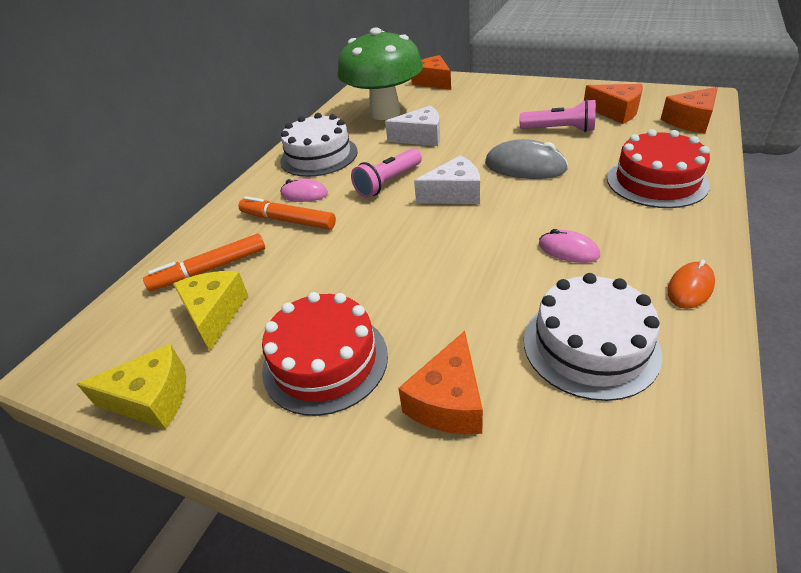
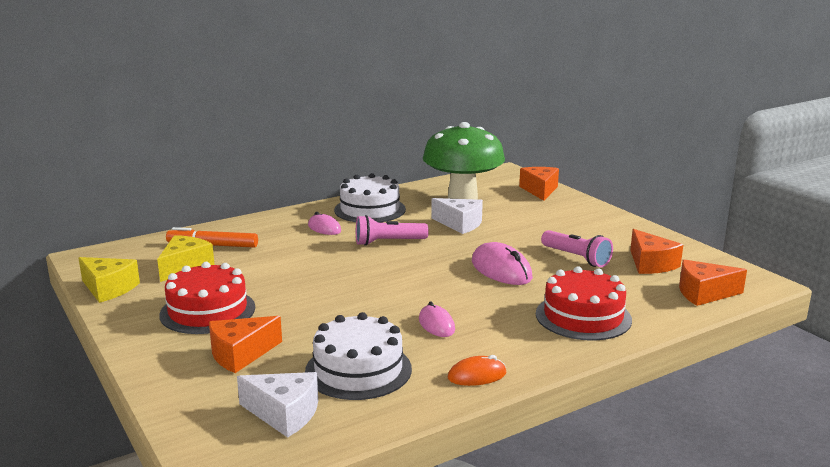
camera: 30 degrees right, 20 degrees down
orange marker [238,196,336,229] -> none
white cheese [414,155,480,204] -> white cheese moved to [237,372,318,438]
grey mouse [485,139,568,179] -> pink mouse [472,242,533,285]

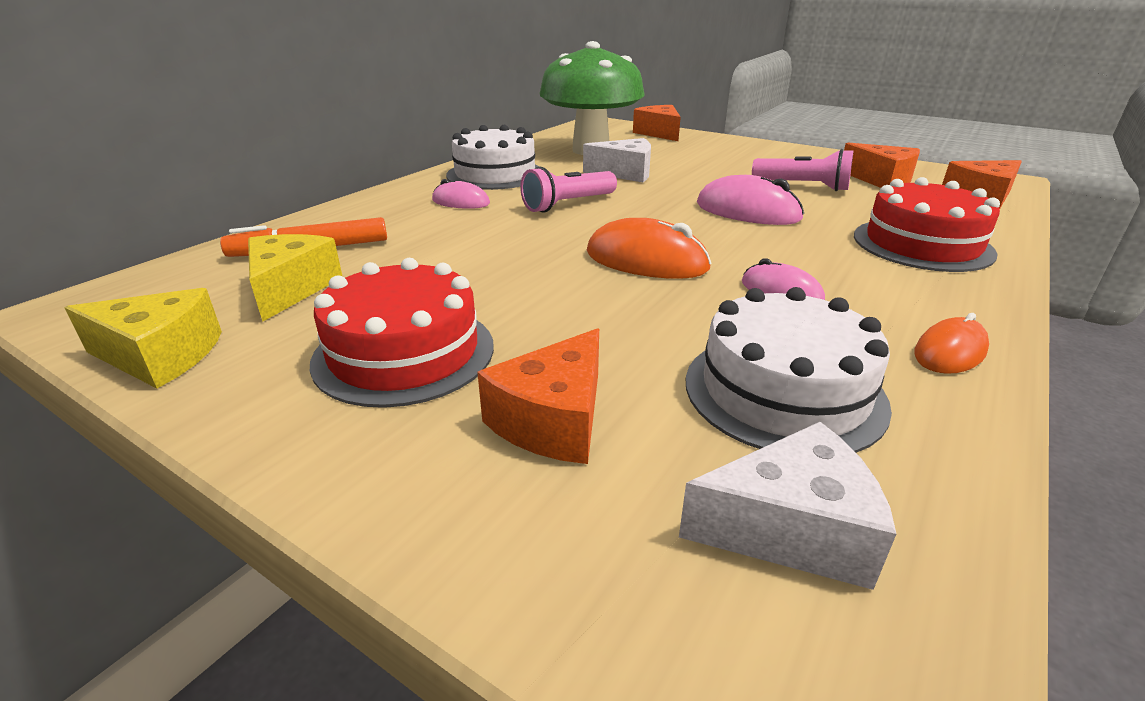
camera: 25 degrees left, 10 degrees up
none -> orange mouse [587,218,711,279]

